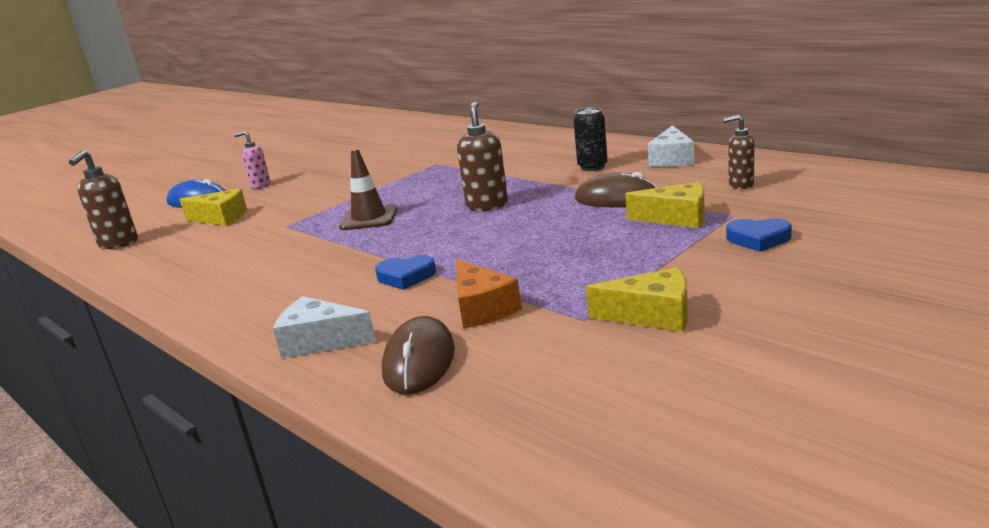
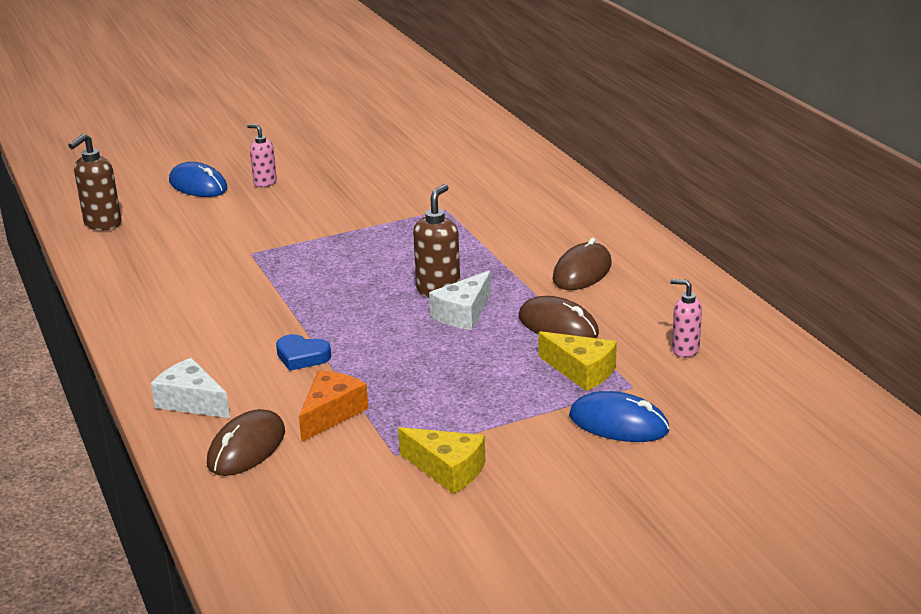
camera: 20 degrees right, 5 degrees up
yellow cheese [179,188,247,226] -> none
brown traffic cone [339,149,398,230] -> none
orange cheese [456,259,522,329] -> orange cheese turned 150 degrees counterclockwise [299,370,369,442]
black can [573,107,608,171] -> brown mouse [553,238,612,290]
white cheese [648,125,694,167] -> white cheese moved to [429,271,491,330]
brown soap dispenser [723,115,754,189] -> pink soap dispenser [670,279,702,358]
blue heart [726,218,792,252] -> blue mouse [569,391,670,442]

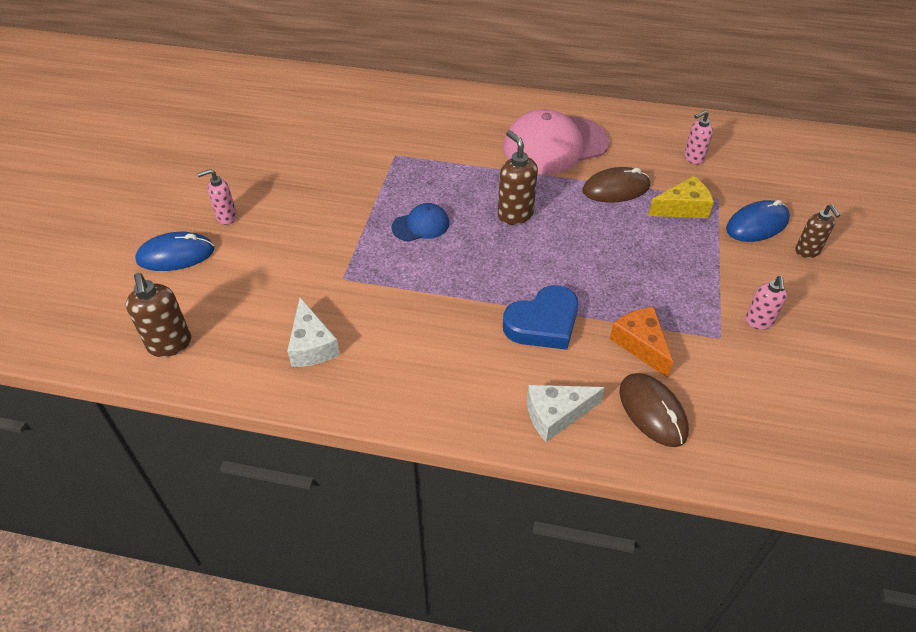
camera: 55 degrees left, 20 degrees up
blue heart [276,334,331,371] -> blue heart [503,285,578,350], size x1.63
yellow cheese [398,427,485,494] -> pink soap dispenser [745,276,787,330]
white cheese [429,271,491,330] -> white cheese moved to [287,298,340,367]
brown mouse [553,238,612,290] -> pink cap [503,109,610,174]
none -> blue cap [392,203,449,242]
none -> brown soap dispenser [795,204,840,258]

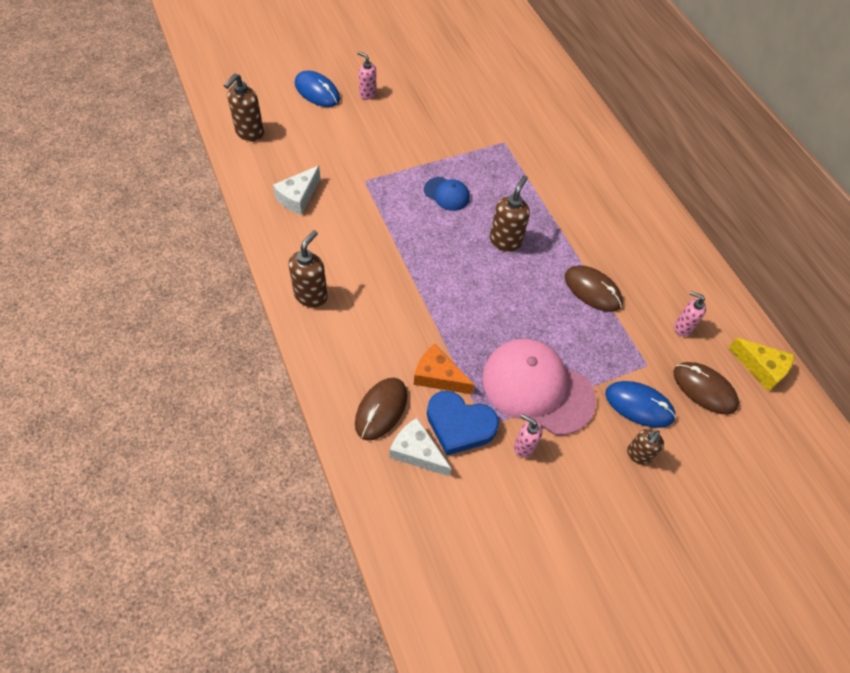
camera: 50 degrees right, 10 degrees up
pink cap [503,109,610,174] -> pink cap moved to [482,339,596,435]
blue heart [503,285,578,350] -> blue heart moved to [427,391,499,456]
white cheese [527,385,605,442] -> white cheese moved to [390,418,452,477]
orange cheese [610,307,673,378] -> orange cheese turned 90 degrees counterclockwise [414,344,474,394]
yellow cheese [648,176,714,218] -> yellow cheese moved to [728,338,794,391]
pink soap dispenser [745,276,787,330] -> pink soap dispenser turned 60 degrees clockwise [514,414,543,458]
none -> brown soap dispenser [289,230,328,308]
none -> brown mouse [674,362,739,415]

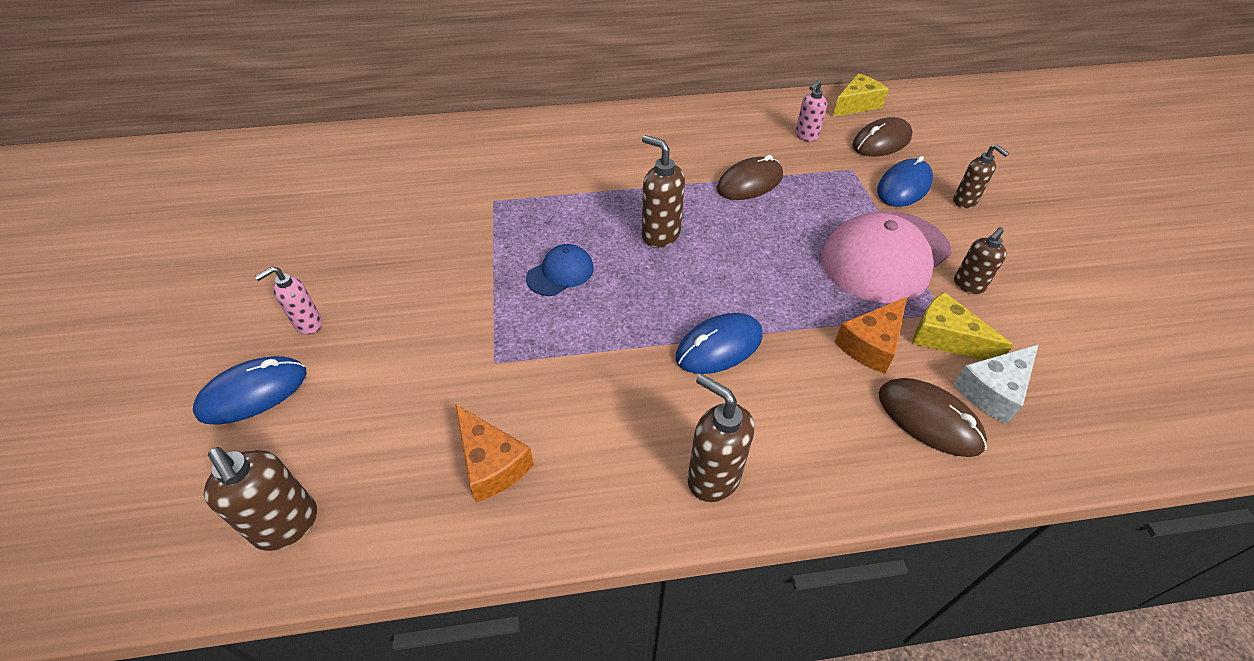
camera: 70 degrees left, 10 degrees down
white cheese [273,166,320,215] -> orange cheese [455,404,534,502]
blue heart [427,391,499,456] -> yellow cheese [912,292,1013,360]
pink soap dispenser [514,414,543,458] -> brown soap dispenser [954,227,1007,294]
none -> blue mouse [676,313,763,374]

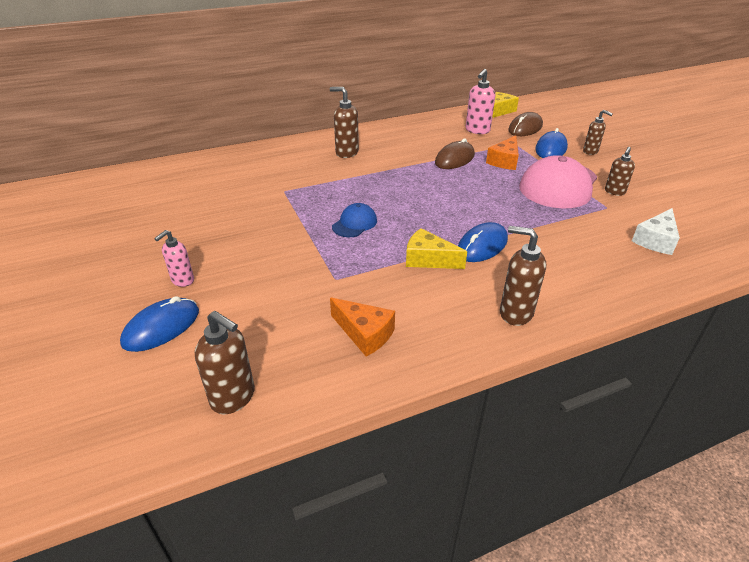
camera: 15 degrees left, 10 degrees down
brown soap dispenser [642,135,685,247] -> brown soap dispenser moved to [330,87,359,158]
pink soap dispenser [795,80,827,141] -> pink soap dispenser [466,69,495,134], size x1.51
orange cheese [834,297,907,374] -> orange cheese moved to [486,136,519,170]
brown mouse [879,378,987,457] -> none
yellow cheese [912,292,1013,360] -> yellow cheese moved to [406,228,467,269]

